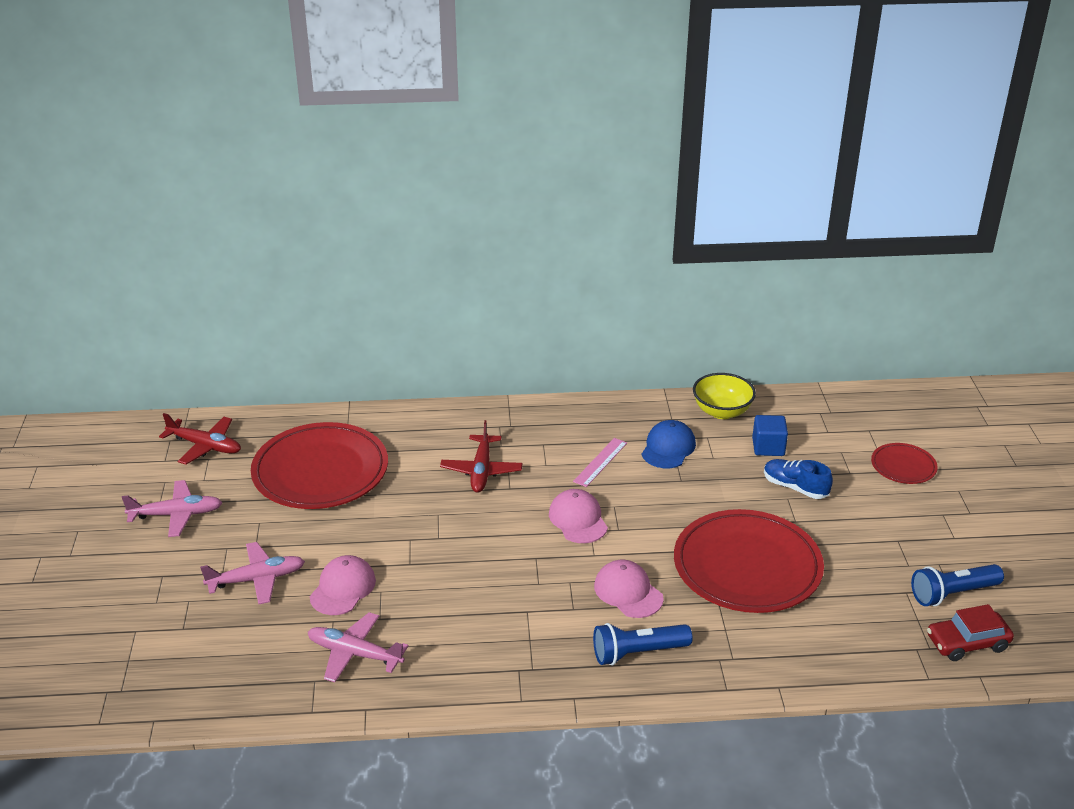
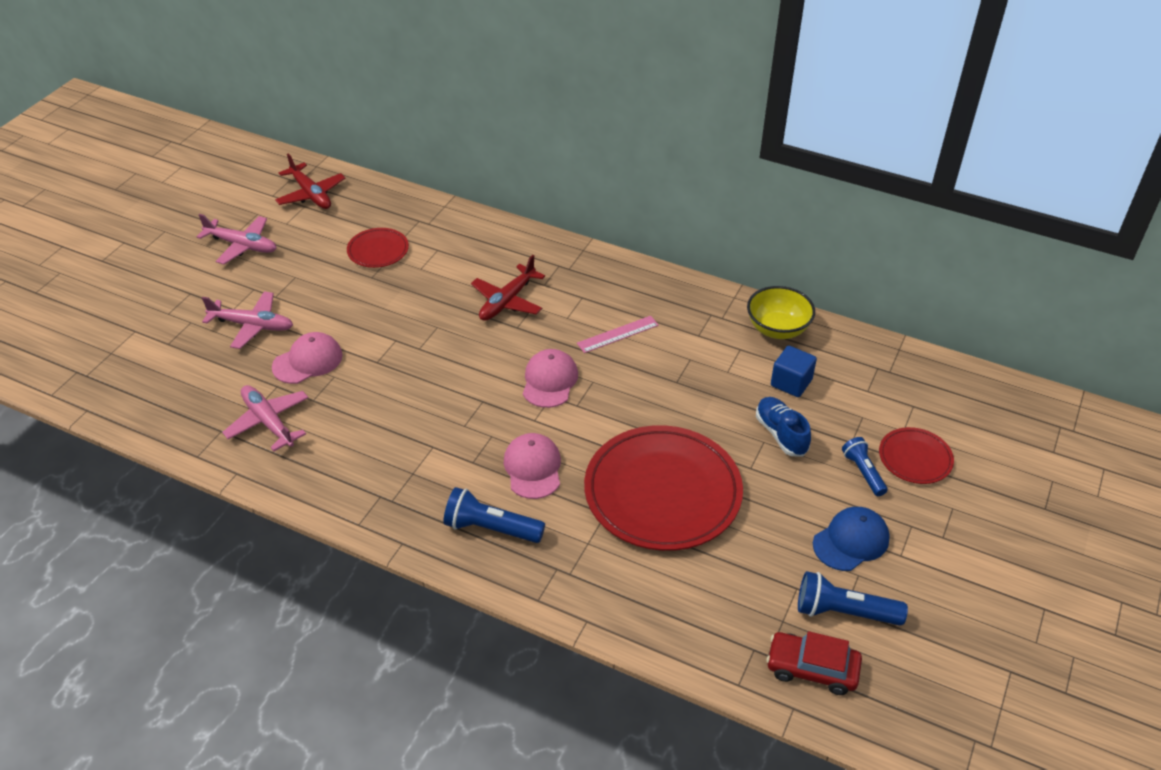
camera: 30 degrees right, 10 degrees up
red plate [251,422,388,509] -> red plate [347,228,409,268], size x0.48
blue cap [642,420,696,468] -> blue cap moved to [813,507,890,571]
none -> blue flashlight [842,437,888,496]

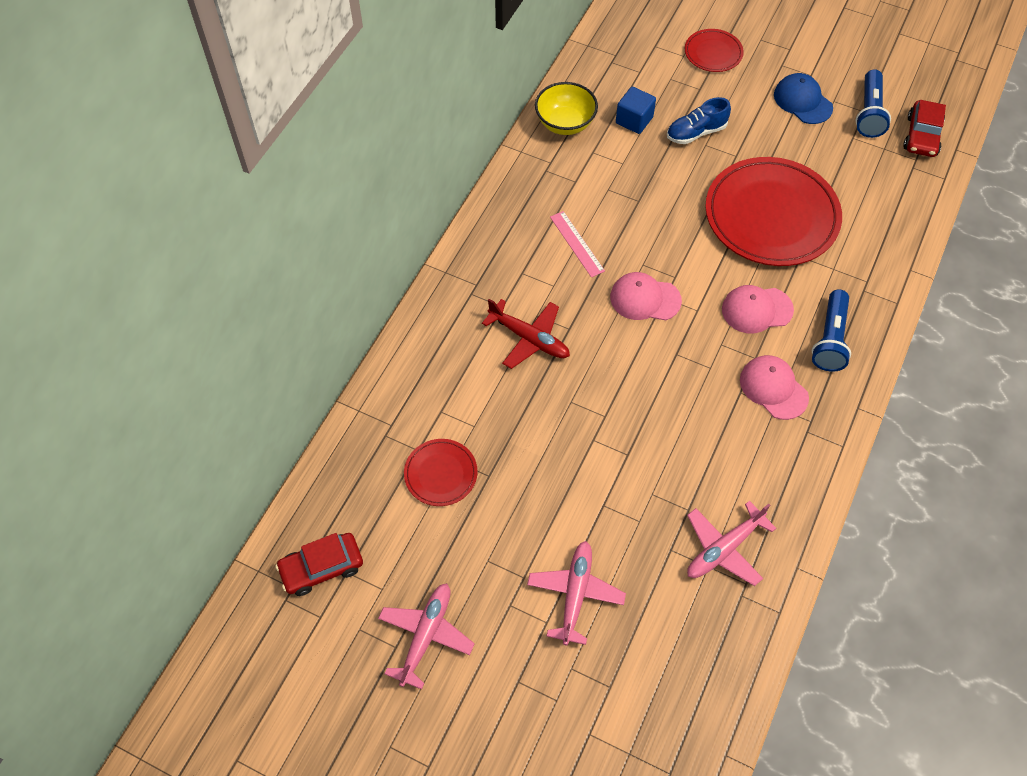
camera: 90 degrees left, 15 degrees up
pink cap [272,332,343,384] -> pink cap moved to [740,355,809,420]
red plane [275,153,345,209] -> red car [275,533,363,596]
blue flashlight [842,437,888,496] -> none

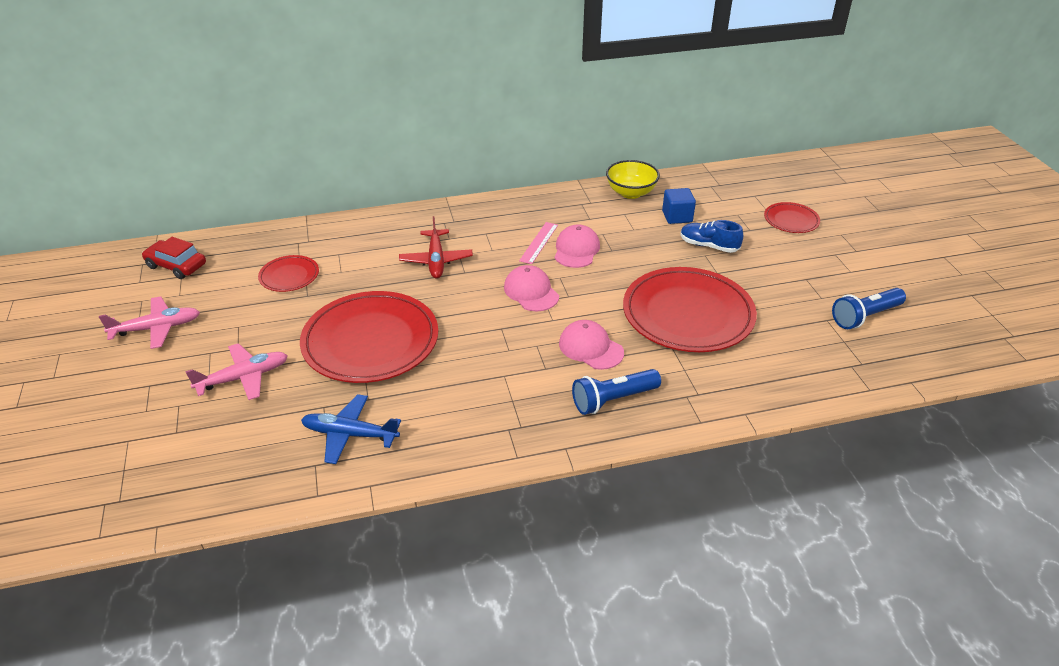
camera: 50 degrees right, 20 degrees down
pink plane [687,501,776,586] -> blue plane [301,394,401,464]
pink cap [740,355,809,420] -> pink cap moved to [554,224,600,268]
blue cap [774,73,833,124] -> none
red car [903,100,946,157] -> none
none -> red plate [300,291,438,383]

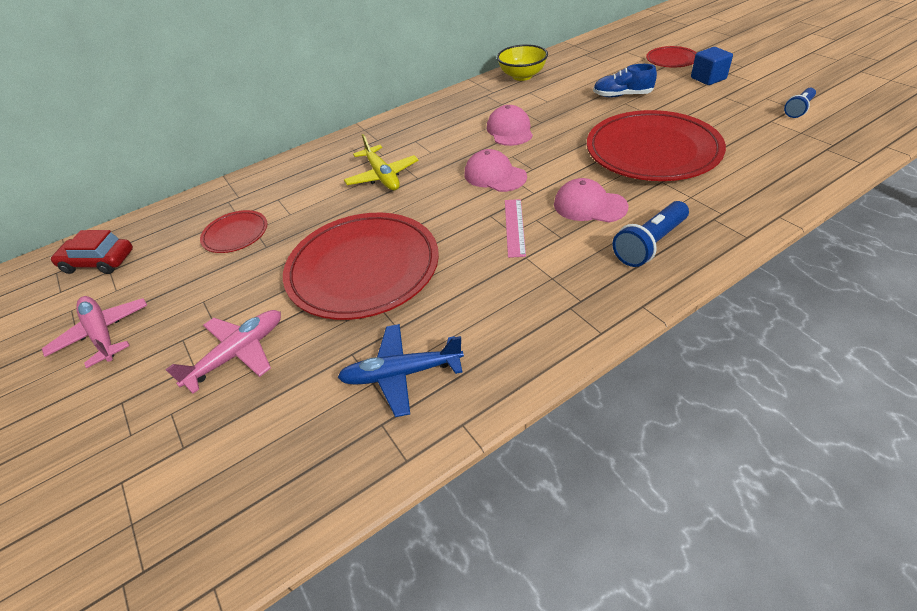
camera: 15 degrees left, 5 degrees up
pink plane [99,296,200,349] -> pink plane turned 90 degrees counterclockwise [42,296,147,368]
red plane [399,216,473,279] -> yellow plane [344,134,419,190]
pink ruler [519,222,558,264] -> pink ruler moved to [505,199,526,258]
blue cube [662,188,696,224] -> blue cube moved to [691,47,733,85]
blue flashlight [832,288,906,329] -> blue flashlight [784,88,816,118], size x0.66

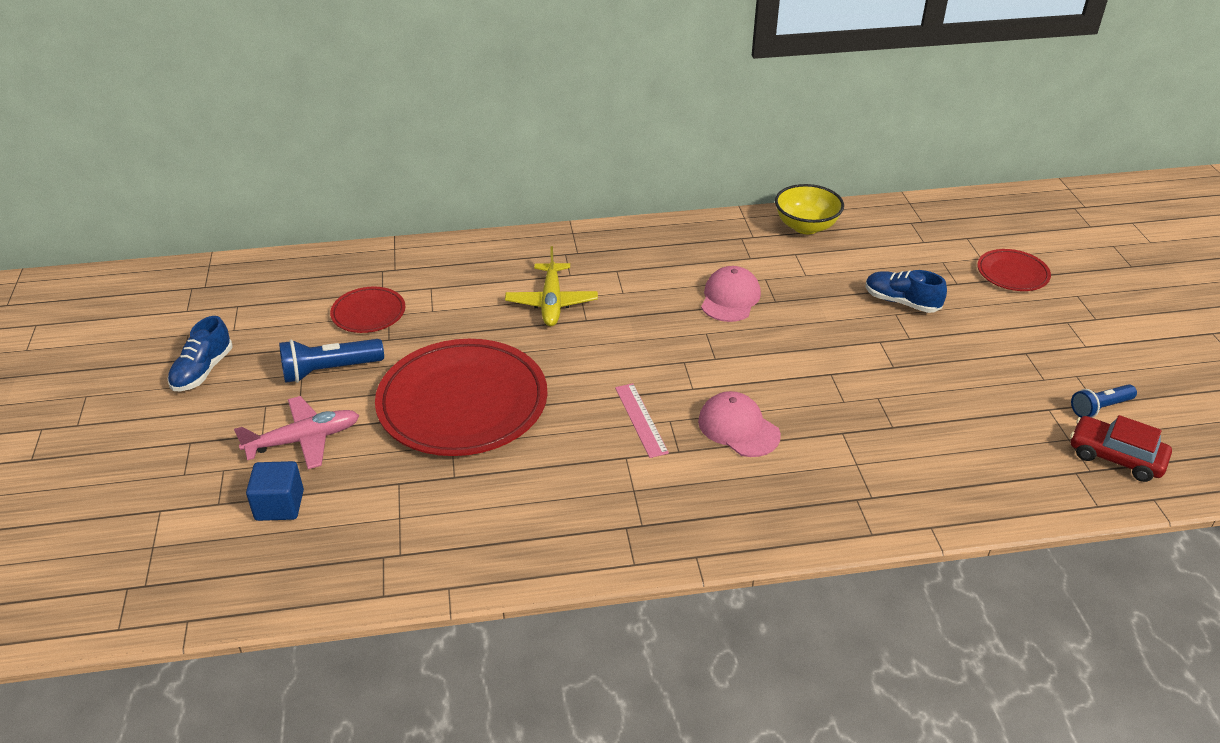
camera: 20 degrees right, 5 degrees down
pink plane [42,296,147,368] -> blue shoe [167,316,233,391]
red car [50,230,133,274] -> red car moved to [1070,415,1172,482]
blue plane [337,324,464,417] -> none
pink cap [464,149,527,192] -> none
pink ruler [505,199,526,258] -> pink ruler turned 45 degrees counterclockwise [615,383,669,458]
red plate [587,110,726,181] -> none
blue flashlight [612,201,689,267] -> blue flashlight moved to [279,339,384,383]
blue cube [691,47,733,85] -> blue cube moved to [246,461,304,521]

